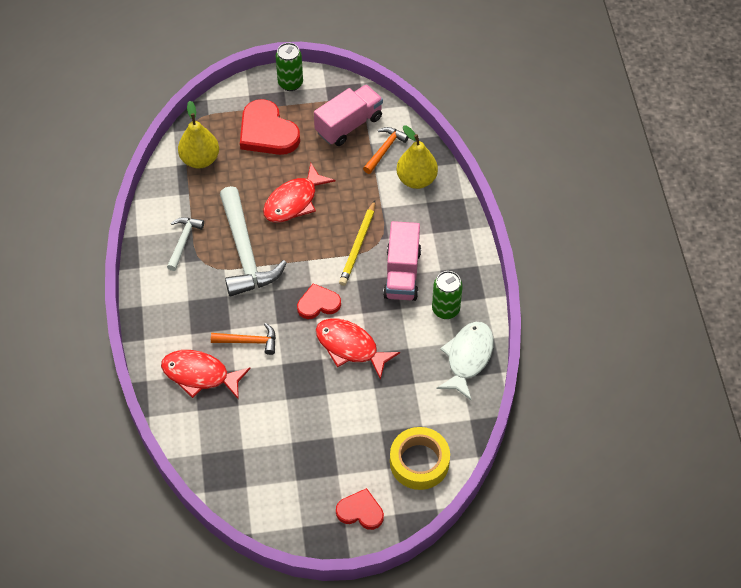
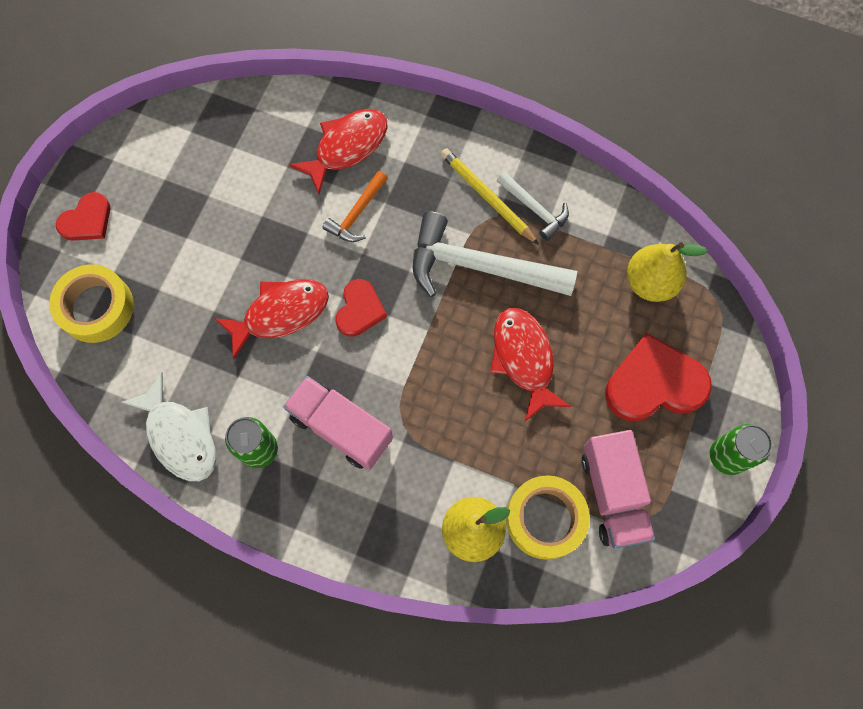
camera: 120 degrees right, 15 degrees up
yellow pencil [339,201,375,286] -> yellow pencil moved to [441,148,539,245]
orange hammer [363,127,409,174] -> yellow tape [506,475,590,560]

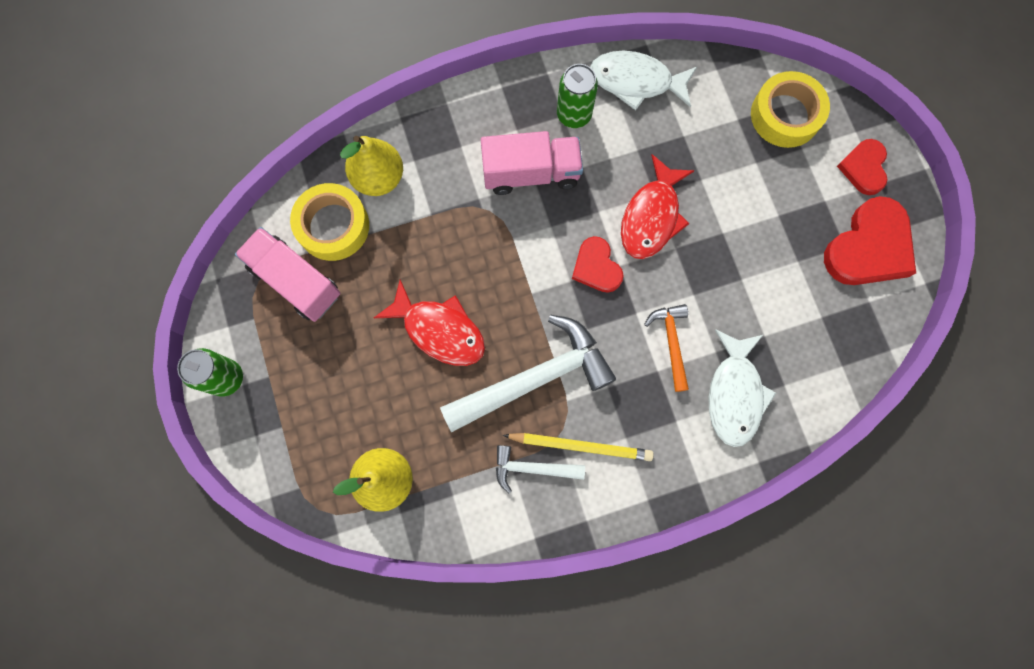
camera: 140 degrees right, 5 degrees up
red fish [289,109,388,194] -> white fish [708,329,776,447]
red heart [605,333,712,421] -> red heart moved to [824,196,916,285]

